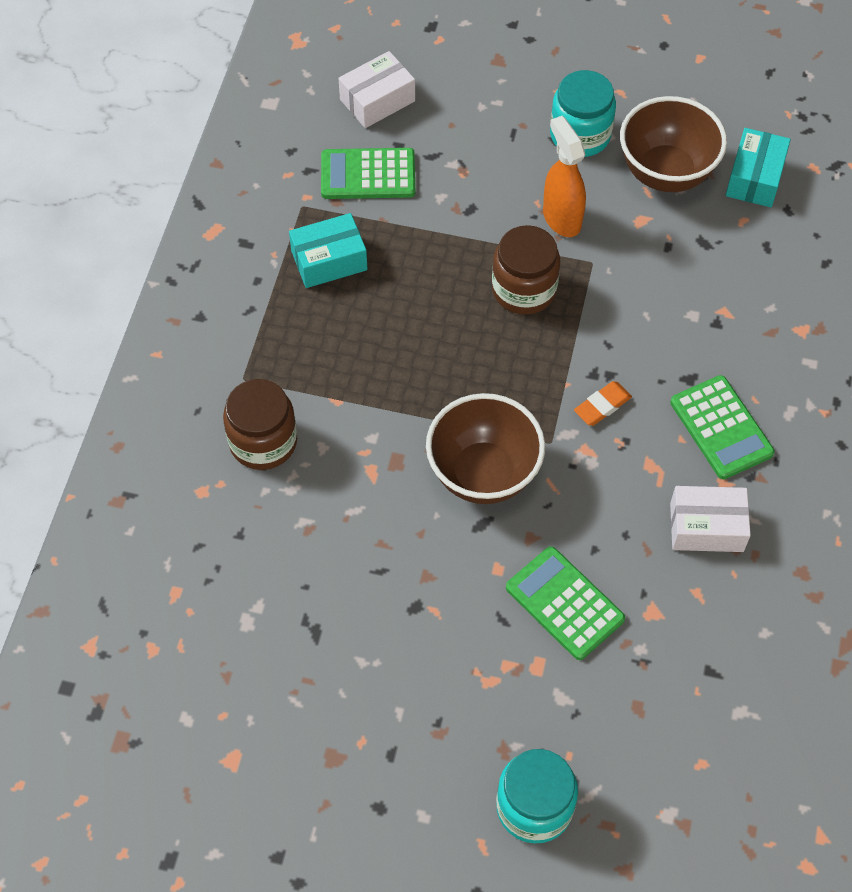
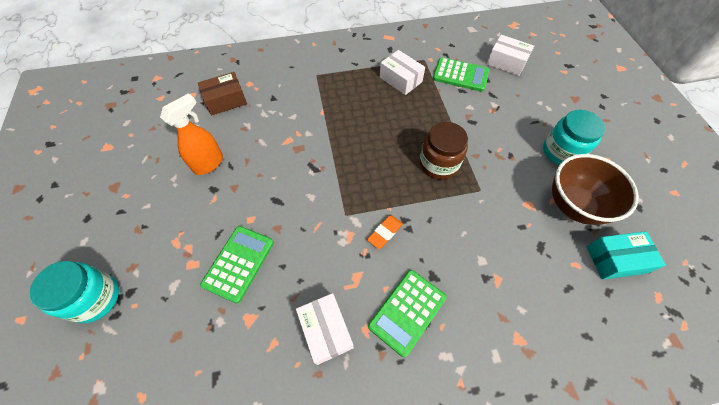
camera: 65 degrees right, 0 degrees up
brown jar [223,379,297,470] -> none
turquoise box [289,213,368,288] -> white box [380,50,425,95]
green calculator [321,148,415,199] -> green calculator turned 135 degrees clockwise [433,57,489,92]
brown bowl [426,393,545,504] -> none
orange spray bottle [543,116,586,237] -> orange spray bottle moved to [160,93,223,175]
orange eraser [574,381,632,426] -> orange eraser turned 75 degrees counterclockwise [367,215,403,249]
none -> brown box [198,72,247,116]

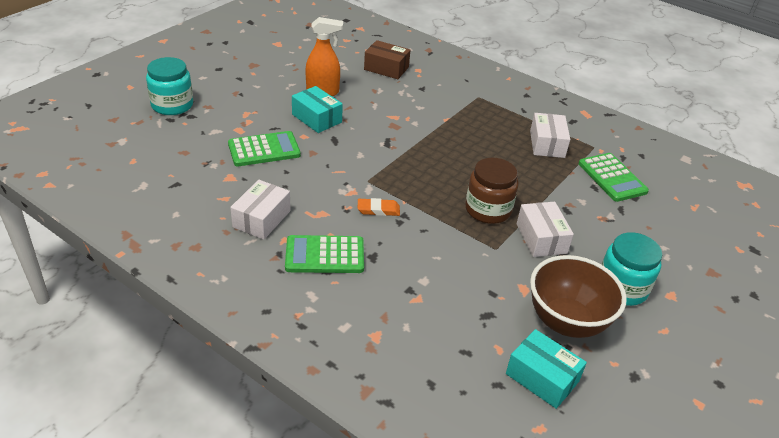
camera: 45 degrees right, 20 degrees down
white box [487,35,534,76] -> white box moved to [517,202,574,257]
none -> turquoise box [292,86,343,133]

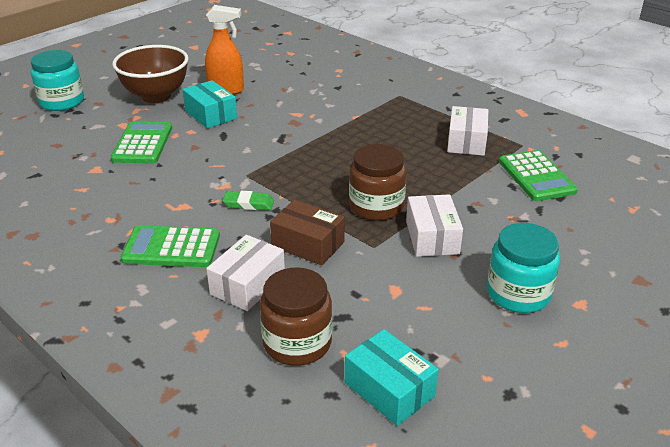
camera: 10 degrees right, 5 degrees down
green calculator [228,131,301,166] -> green calculator turned 75 degrees counterclockwise [111,121,172,164]
white box [230,180,291,240] -> white box moved to [206,235,285,311]
orange eraser [358,198,400,216] -> green eraser [223,191,274,210]
brown box [364,40,411,79] -> brown box moved to [270,200,345,266]
brown bowl [530,255,627,338] -> brown bowl moved to [112,45,189,103]
none -> brown jar [260,267,332,366]

